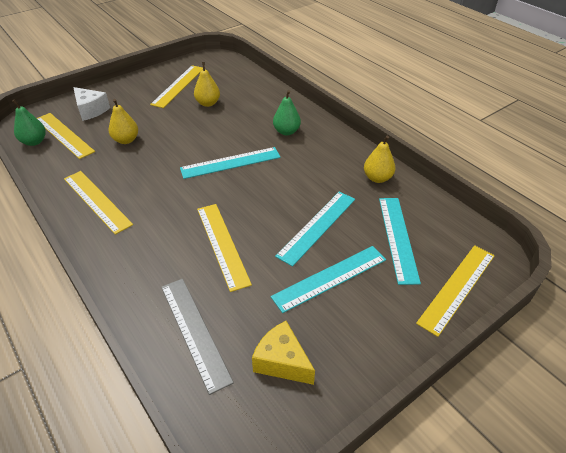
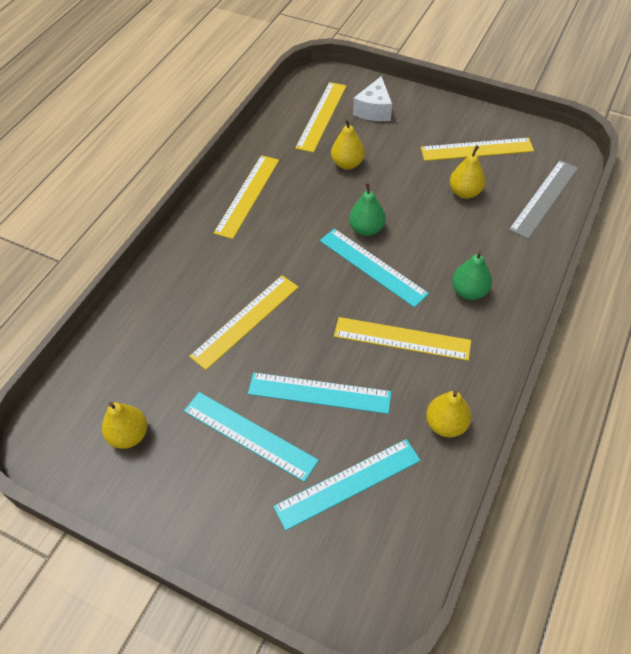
camera: 65 degrees right, 10 degrees up
green pear [12,99,46,146] -> green pear moved to [349,182,386,236]
grey ruler [161,278,234,395] -> grey ruler moved to [509,160,578,239]
yellow cheese [252,321,315,385] -> yellow pear [102,402,147,449]
yellow ruler [416,245,495,337] -> yellow ruler moved to [334,317,471,361]

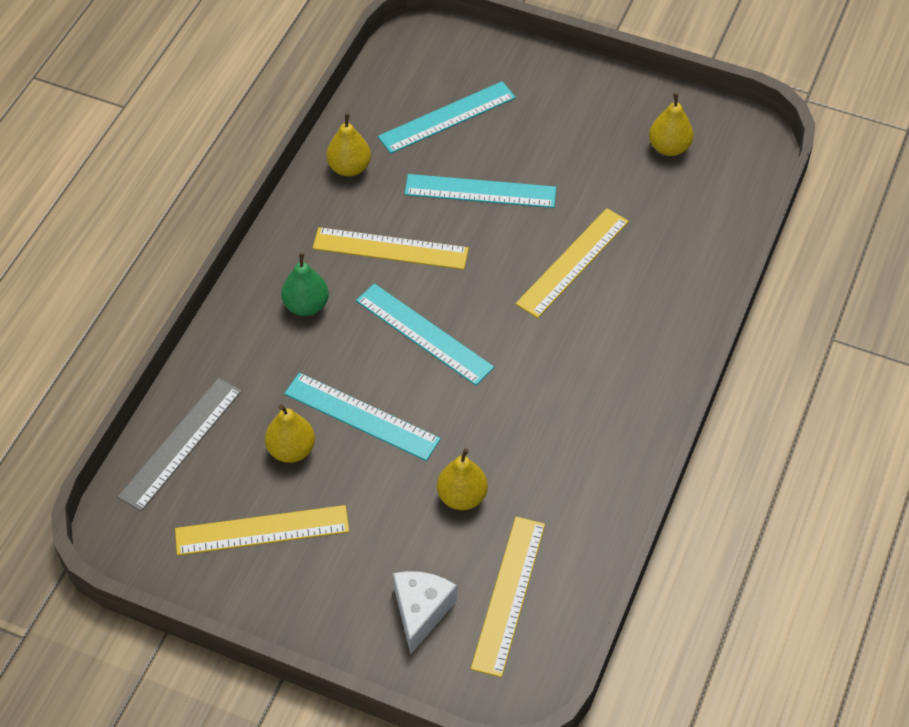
camera: 175 degrees right, 0 degrees up
turquoise ruler [184,392,319,482] -> turquoise ruler moved to [284,373,441,461]
yellow ruler [214,155,279,239] -> none
green pear [349,182,386,236] -> none

